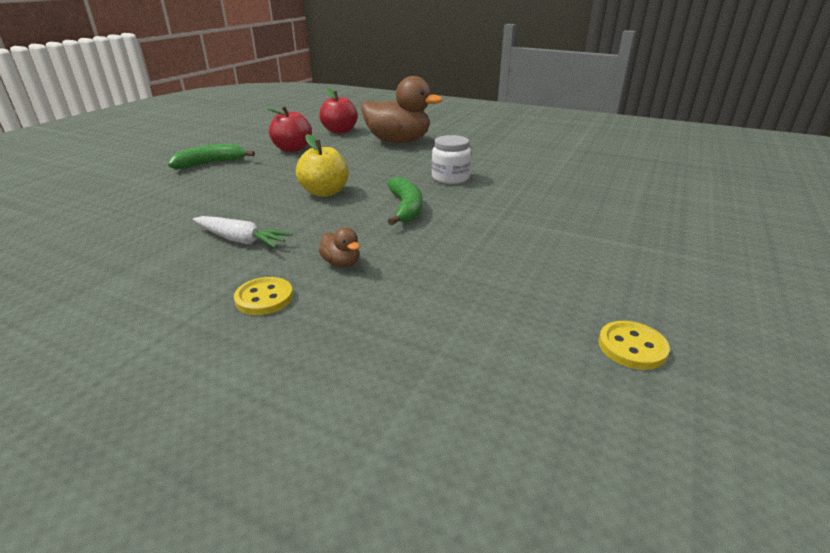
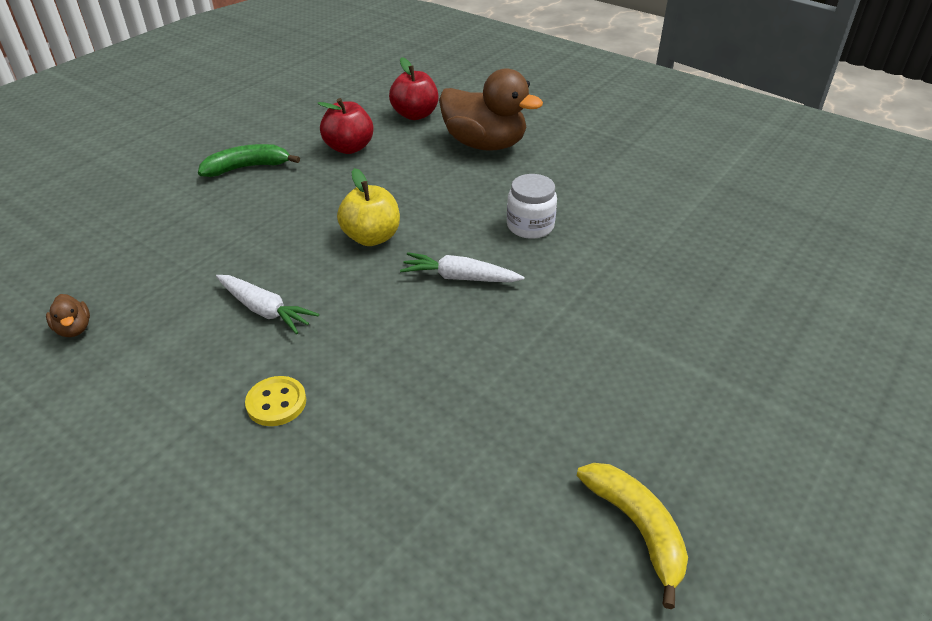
camera: 10 degrees right, 10 degrees up
brown duck [319,227,360,267] -> brown duck moved to [46,294,90,337]
green banana [387,177,422,225] -> white carrot [400,252,525,282]
yellow button [599,321,670,370] -> yellow banana [577,463,688,609]

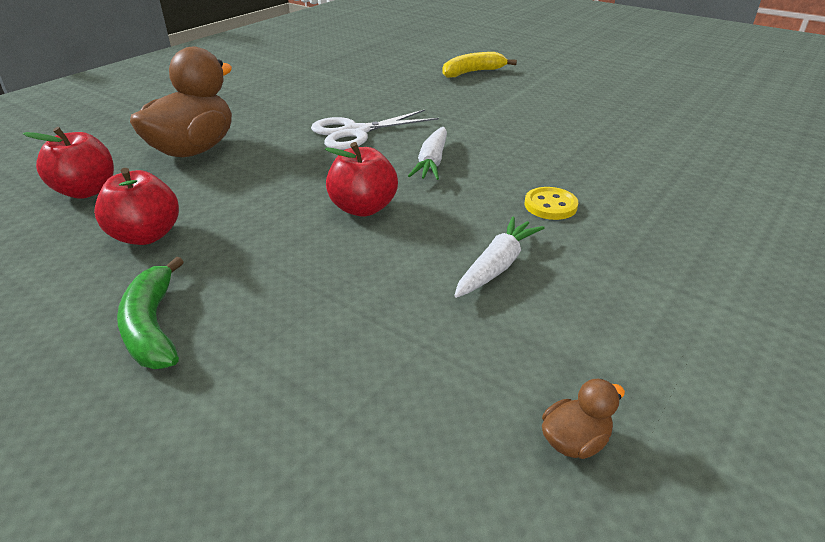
camera: 90 degrees left, 5 degrees down
yellow button [245,376,306,426] -> yellow button moved to [525,187,578,220]
yellow apple [337,168,400,246] -> red apple [325,142,398,216]
white jar [507,174,557,239] -> white scissors [311,109,439,150]
yellow banana [577,463,688,609] -> yellow banana moved to [442,52,517,78]

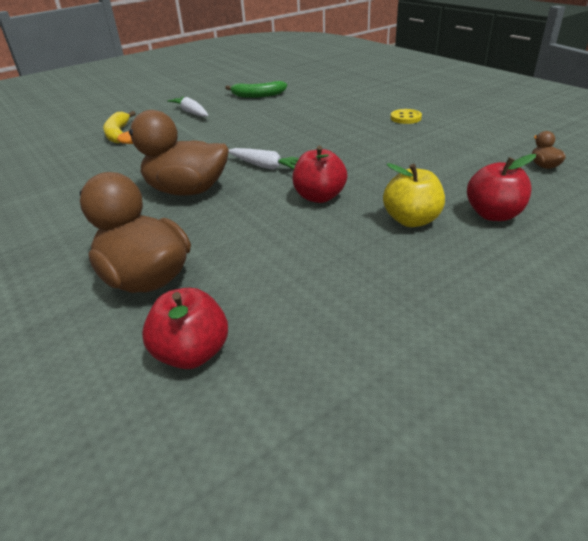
camera: 70 degrees left, 0 degrees up
red apple [94,168,179,245] -> red apple moved to [467,154,536,221]
green banana [117,257,184,369] -> green banana moved to [225,81,287,98]
white scissors [311,109,439,150] -> brown duck [117,110,229,196]
white carrot [454,216,544,298] -> white carrot moved to [167,96,208,117]
yellow button [525,187,578,220] -> yellow button moved to [391,109,422,124]
none -> yellow apple [383,163,445,227]

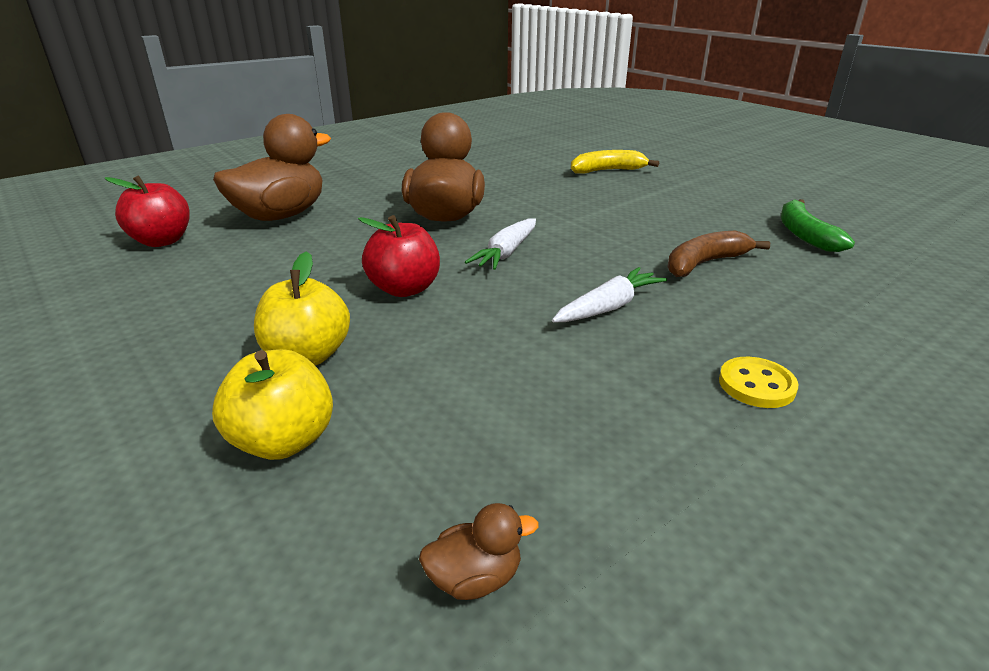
camera: 85 degrees right, 5 degrees down
white carrot [167,96,208,117] -> white carrot moved to [552,267,667,322]
red apple [467,154,536,221] -> yellow apple [212,349,333,460]
none -> brown banana [667,231,770,277]

